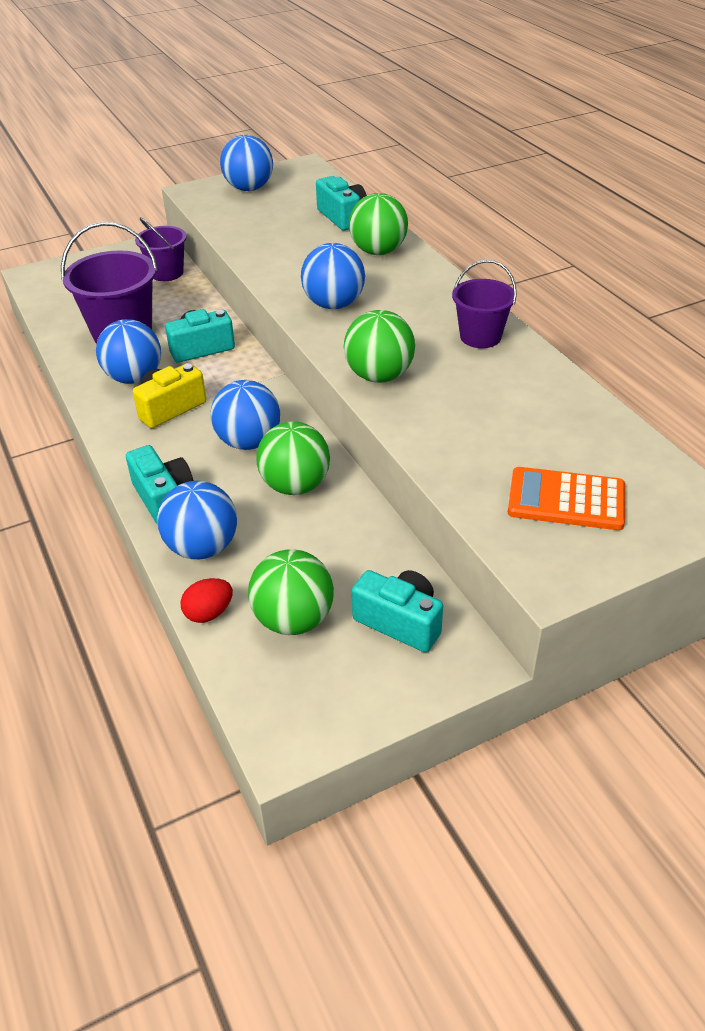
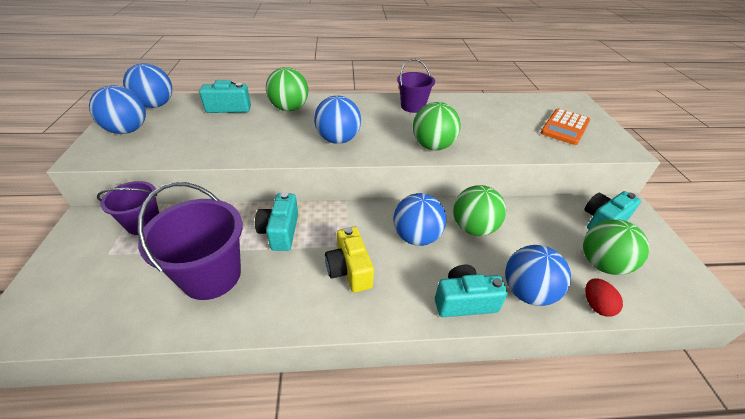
camera: 70 degrees left, 0 degrees up
blue ball [96,319,161,384] -> blue ball moved to [123,63,172,108]

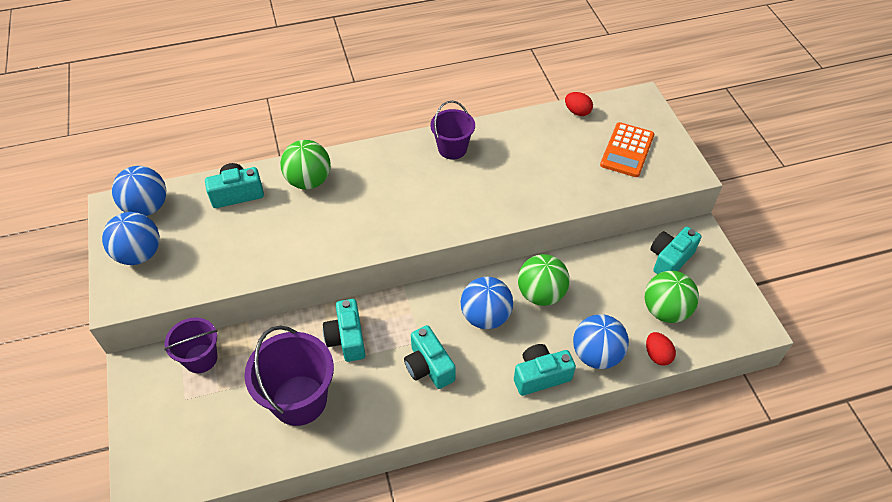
camera: 10 degrees left, 10 degrees up
blue ball [314,95,361,144] -> none
yellow camera [325,227,374,293] -> turquoise camera [404,325,456,389]
green ball [413,102,461,150] -> none
none -> red egg [565,92,593,116]

